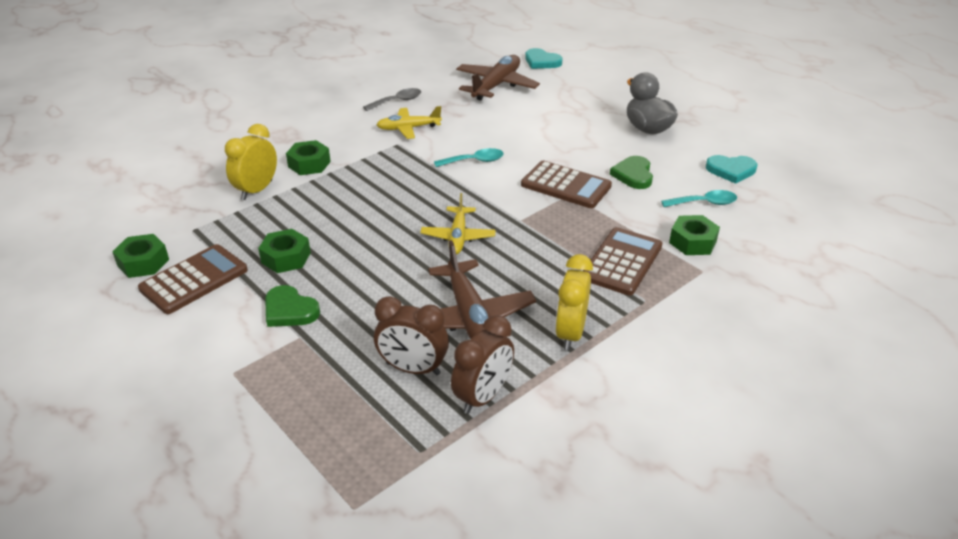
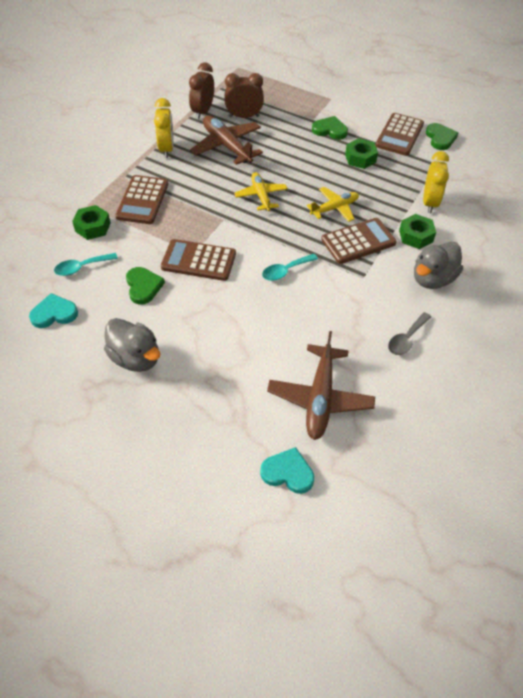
camera: 160 degrees right, 15 degrees up
green nut [112,234,169,278] -> green heart [426,123,458,150]
yellow plane [377,106,442,139] -> yellow plane moved to [307,187,359,222]
none -> brown calculator [321,218,397,264]
none -> grey duck [414,242,463,289]

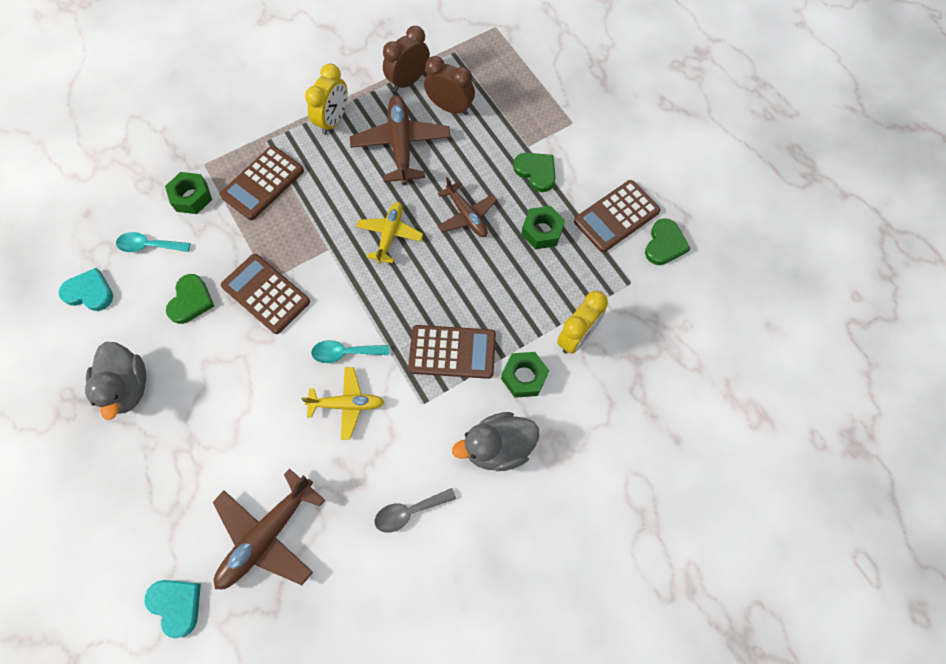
camera: 30 degrees right, 15 degrees up
yellow plane [307,187,359,222] -> yellow plane moved to [301,367,384,440]
none -> brown plane [437,177,497,237]

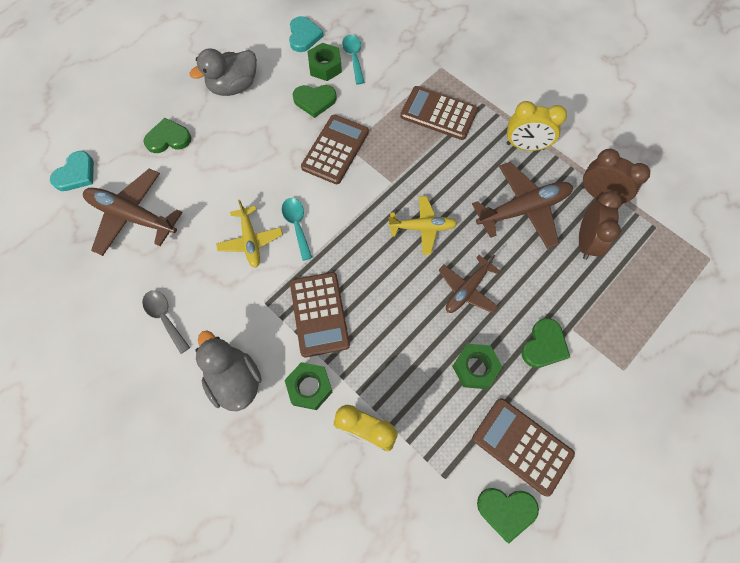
camera: 75 degrees right, 0 degrees up
green nut [165,172,212,214] -> green nut moved to [307,43,342,81]
none -> green heart [143,118,191,153]

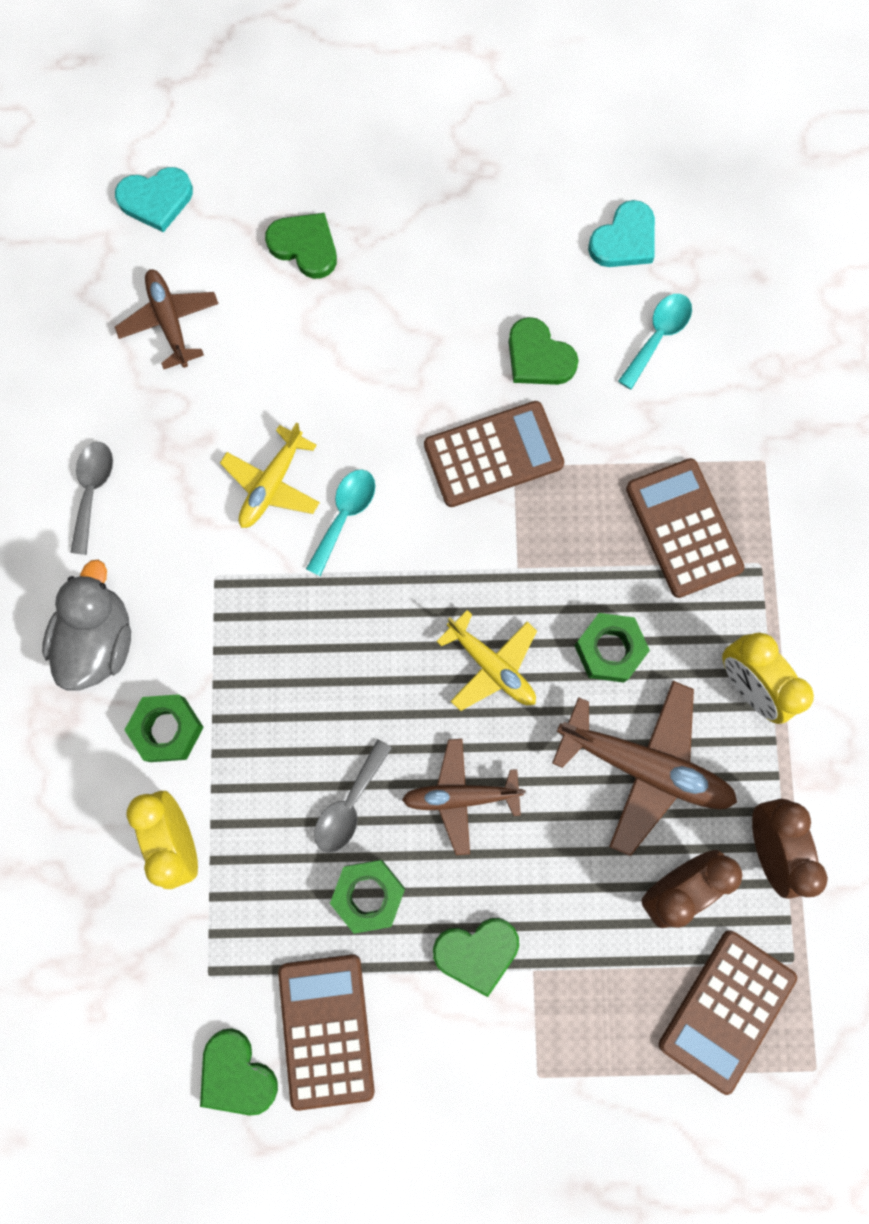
camera: 45 degrees right, 10 degrees up
brown plane [83,169,183,256] -> brown plane [115,269,219,369], size x0.64
grey duck [189,48,257,96] -> none
brown calculator [290,272,350,357] -> brown calculator moved to [659,930,797,1095]
green nut [307,43,342,81] -> green nut moved to [574,613,650,683]
none -> grey spoon [314,739,392,853]

